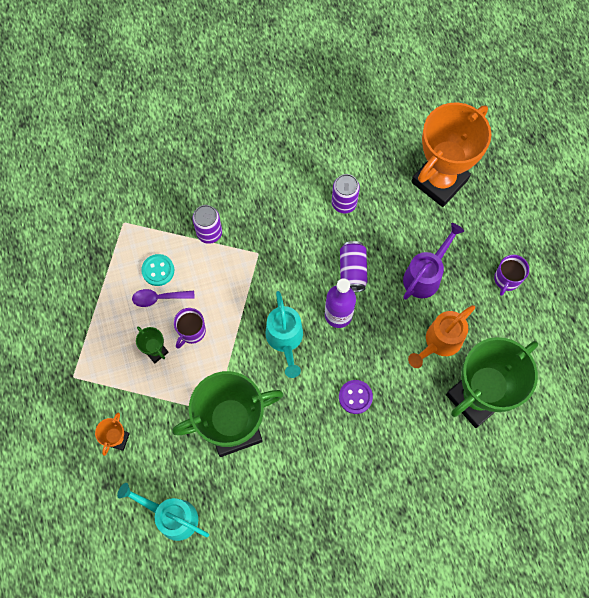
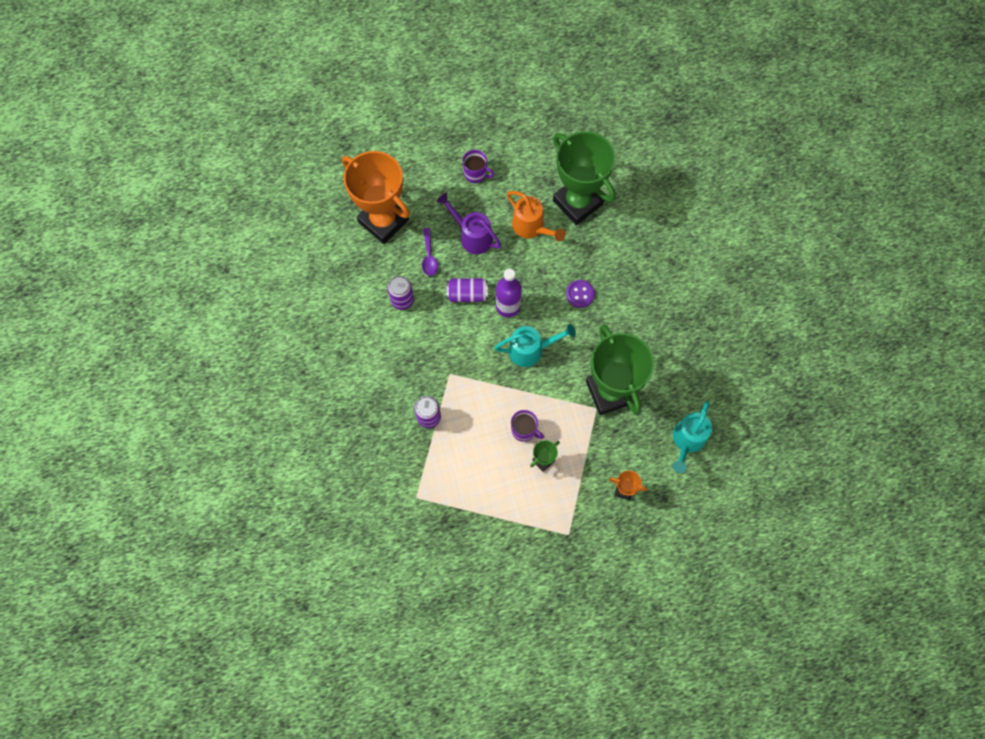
camera: 90 degrees left, 0 degrees up
purple spoon [132,289,195,307] -> purple spoon moved to [422,228,438,276]
turquoise button [141,254,174,286] -> none

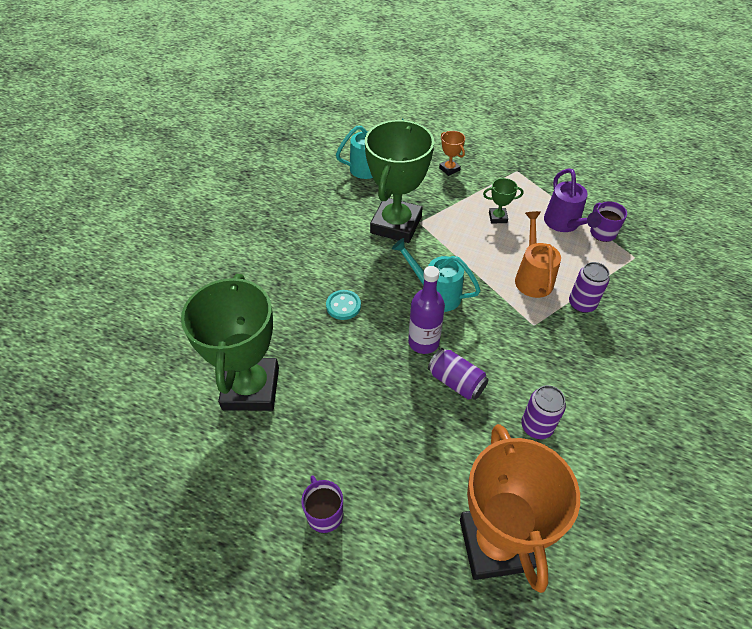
camera: 140 degrees left, 20 degrees down
purple spoon [422,228,438,276] -> none
purple watering can [437,193,501,254] -> purple watering can moved to [544,168,602,232]
orange watering can [507,191,566,242] -> orange watering can moved to [515,211,561,298]
purple mug [511,410,544,442] -> purple mug moved to [590,201,627,242]
purple button [566,280,595,308] -> turquoise button [326,290,361,320]

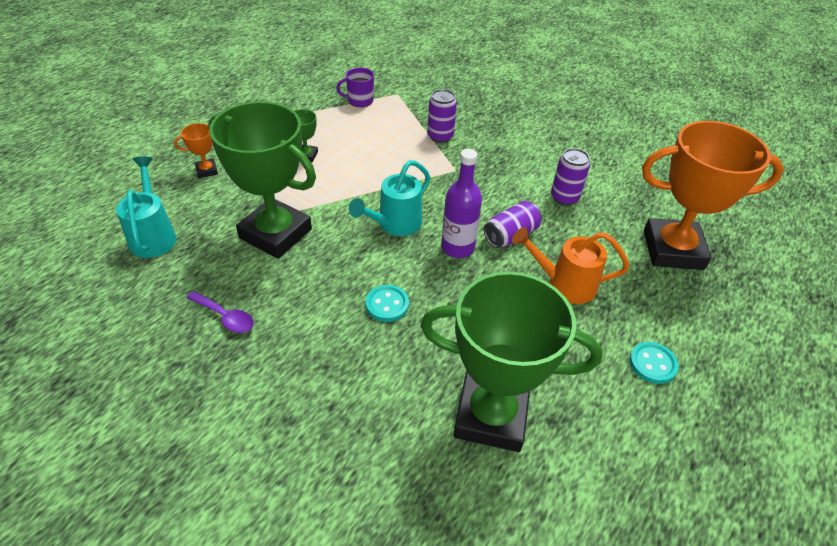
camera: 80 degrees left, 5 degrees down
purple mug [301,475,343,533] -> turquoise button [629,342,679,384]
orange watering can [515,211,561,298] -> orange watering can moved to [512,227,629,304]
purple watering can [544,168,602,232] -> none
none -> purple spoon [187,291,254,333]

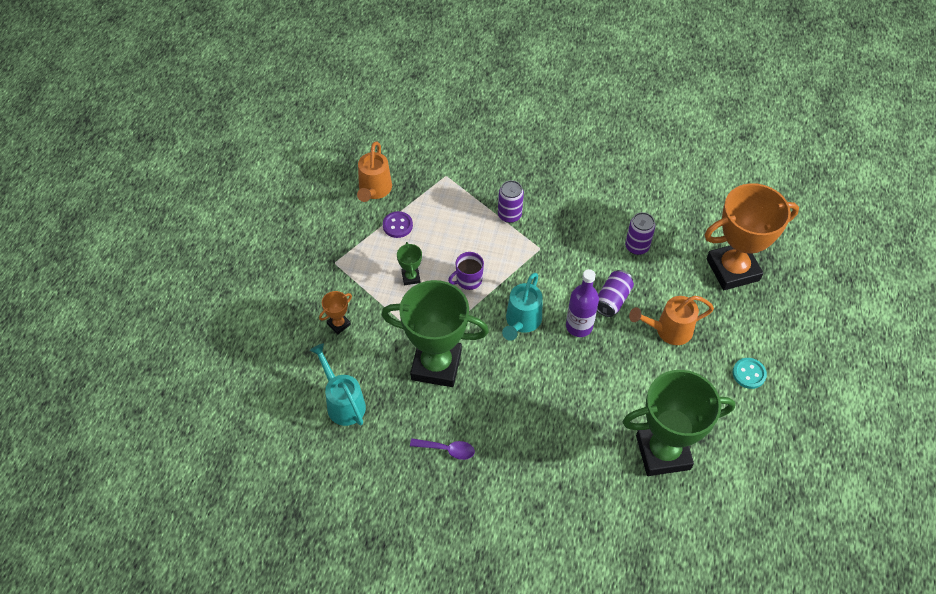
camera: 20 degrees left, 10 degrees up
purple mug [336,67,374,107] -> purple mug moved to [448,252,484,290]
turquoise button [365,285,409,322] -> none
none -> orange watering can [357,141,392,202]
none -> purple button [383,211,413,238]

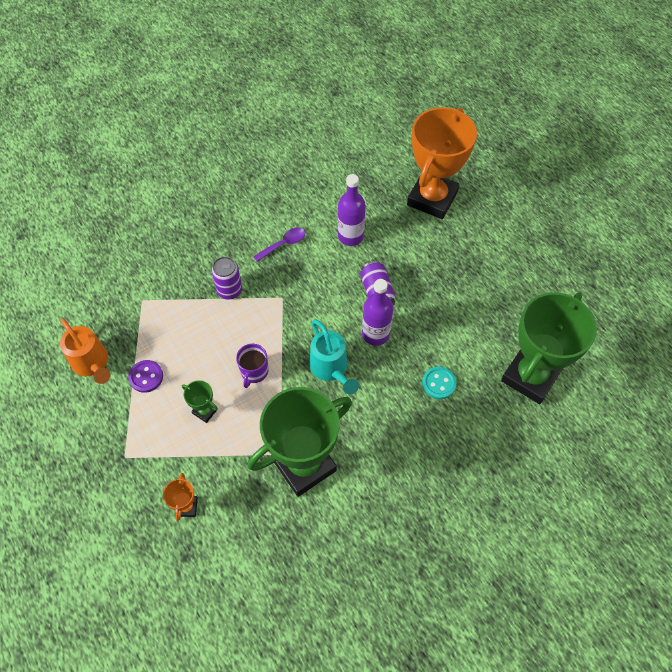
camera: 45 degrees left, 5 degrees up
turquoise watering can [310,343,366,426] -> none
purple spoon [410,438,475,460] -> purple spoon moved to [253,228,305,262]
purple can [625,212,655,255] -> purple bottle [338,174,366,246]
orange watering can [629,296,714,345] -> none
turquoise button [733,358,767,389] -> turquoise button moved to [422,366,457,399]

